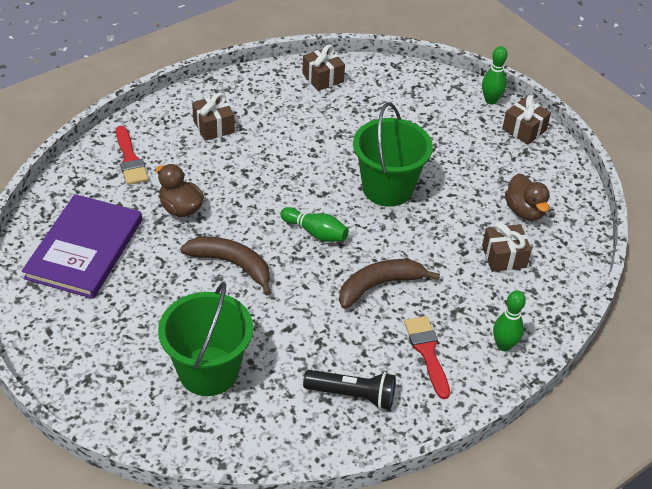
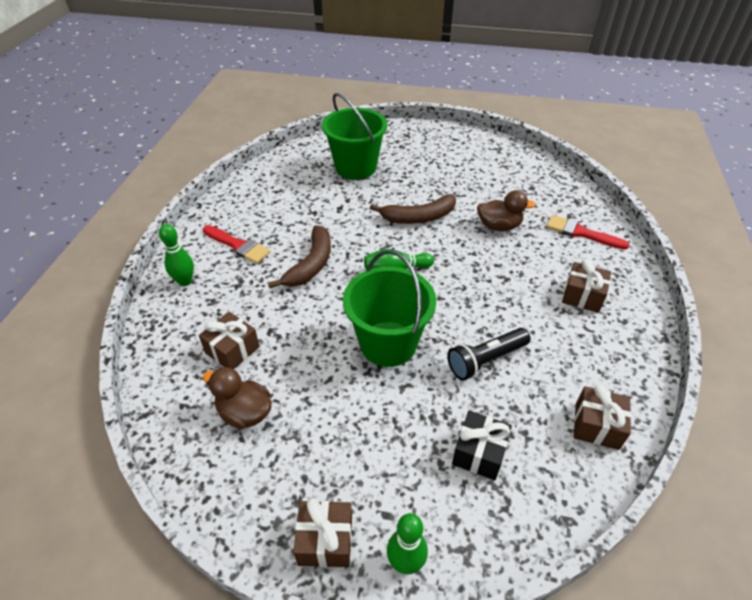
camera: 140 degrees right, 0 degrees up
purple book [22,194,142,299] -> none
black flashlight [303,370,396,410] -> black flashlight moved to [447,328,531,381]
none -> black gift [452,411,512,480]

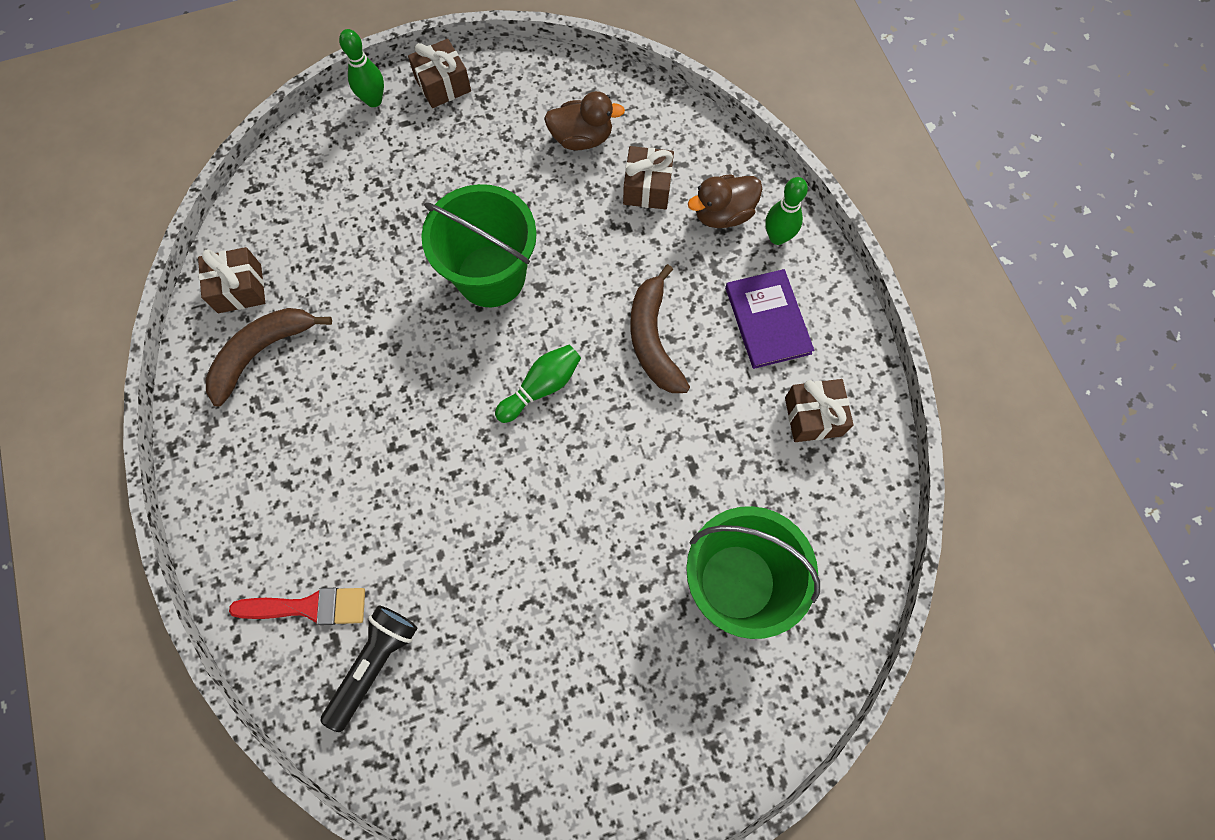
camera: 150 degrees right, 25 degrees up
red brush [203,225,270,264] -> purple book [725,269,814,369]
brown banana [370,194,456,224] -> brown banana moved to [205,308,332,407]
black flashlight [447,328,531,381] -> black flashlight moved to [320,606,417,732]
black gift [452,411,512,480] -> none
brown duck [477,190,536,231] -> brown duck moved to [688,174,762,228]
brown gift [562,259,611,313] -> brown gift moved to [785,379,853,442]

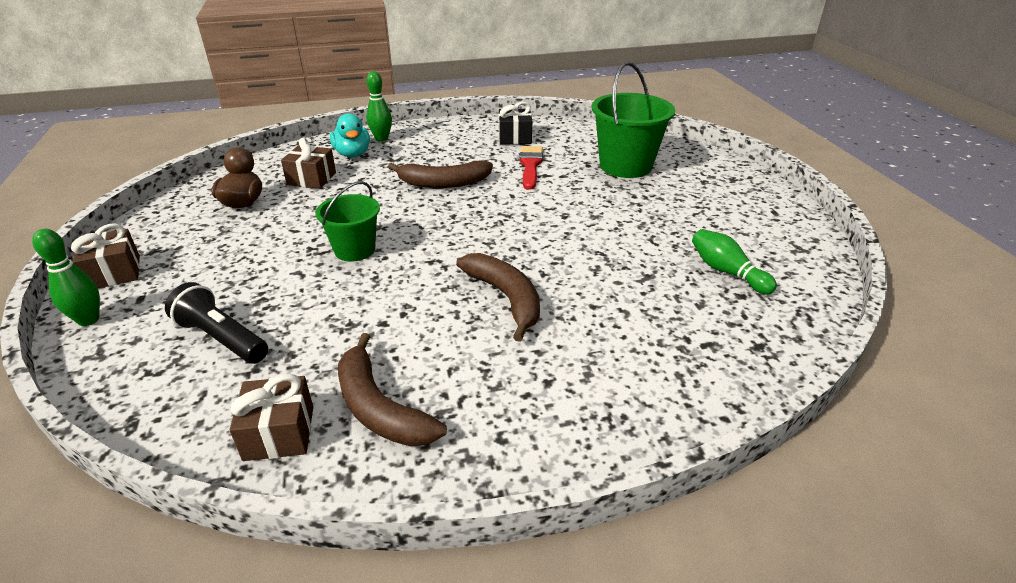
camera: 85 degrees left, 35 degrees down
red brush [229,588,365,625] -> red brush moved to [520,146,543,190]
black flashlight [320,606,417,732] -> black flashlight moved to [165,282,268,364]
green bucket [421,184,537,307] -> green bucket [315,181,380,262], size x0.62
green bowling pin [495,345,581,423] -> green bowling pin moved to [692,229,777,295]
brown duck [688,174,762,228] -> turquoise duck [330,113,370,158]
purple book [725,269,814,369] -> none
brown gift [785,379,853,442] -> black gift [499,102,532,145]
none -> brown banana [456,253,540,342]

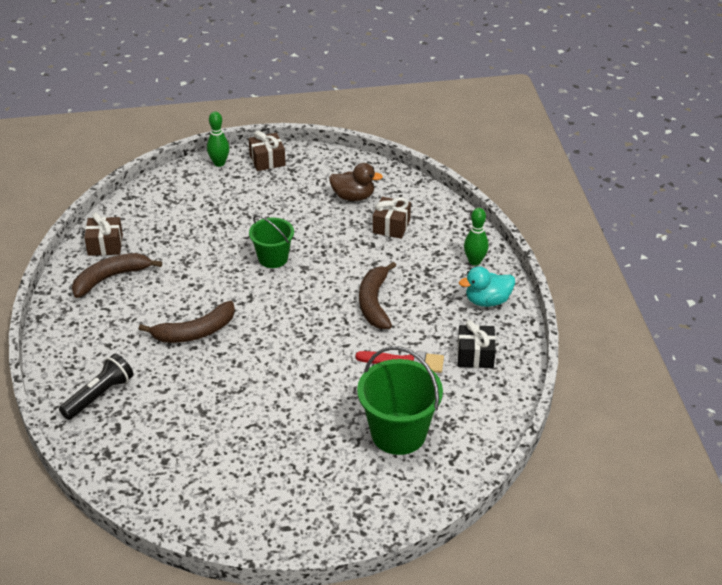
camera: 95 degrees right, 5 degrees up
black flashlight [165,282,268,364] -> black flashlight moved to [59,354,134,420]
turquoise duck [330,113,370,158] -> turquoise duck moved to [459,266,515,307]
green bowling pin [692,229,777,295] -> none

